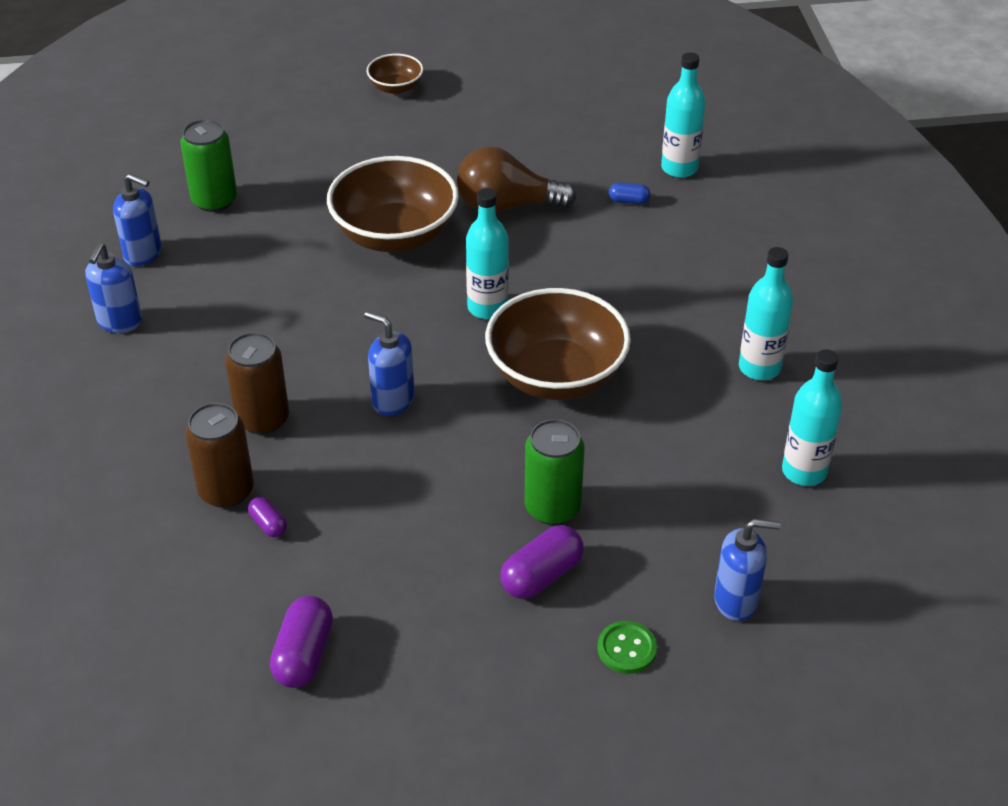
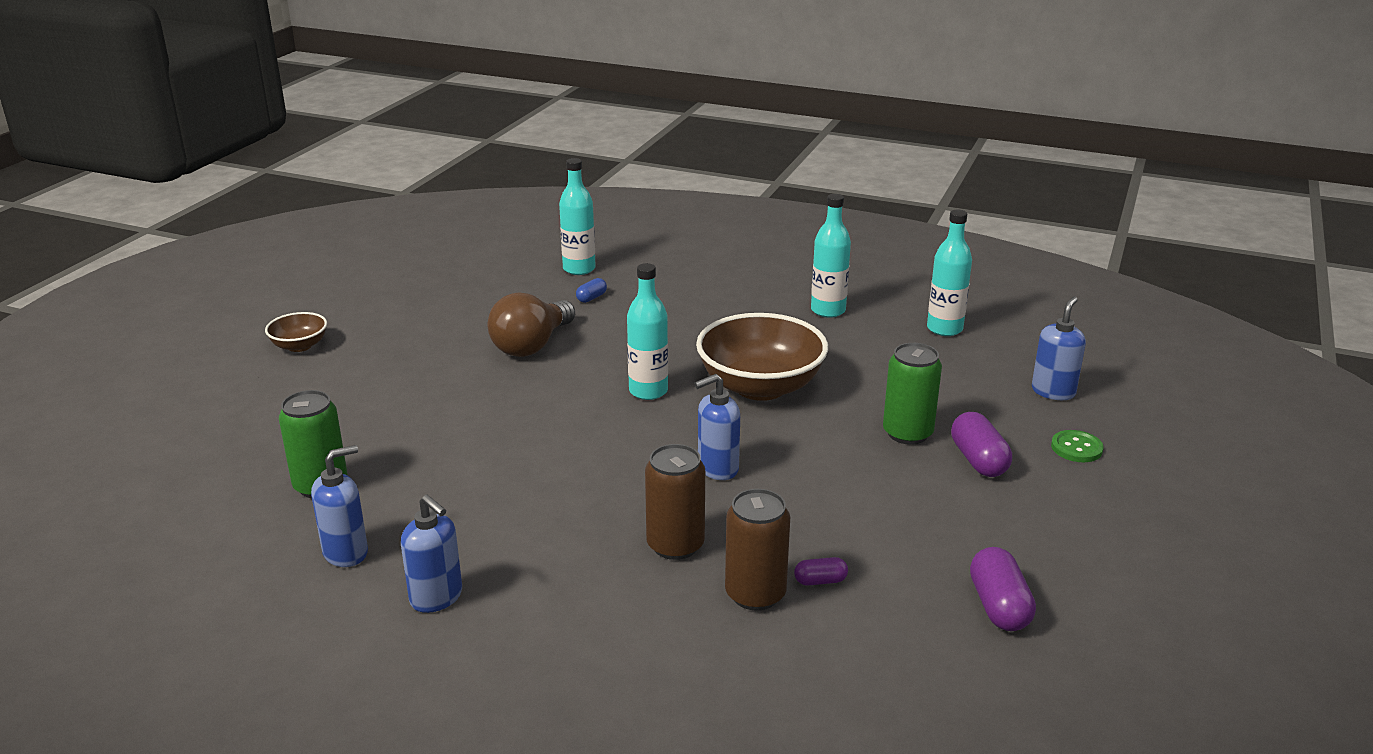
camera: 60 degrees left, 15 degrees down
purple capsule [270,596,333,688] -> purple capsule turned 45 degrees clockwise [970,547,1036,631]
brown bowl [327,156,459,252] -> none

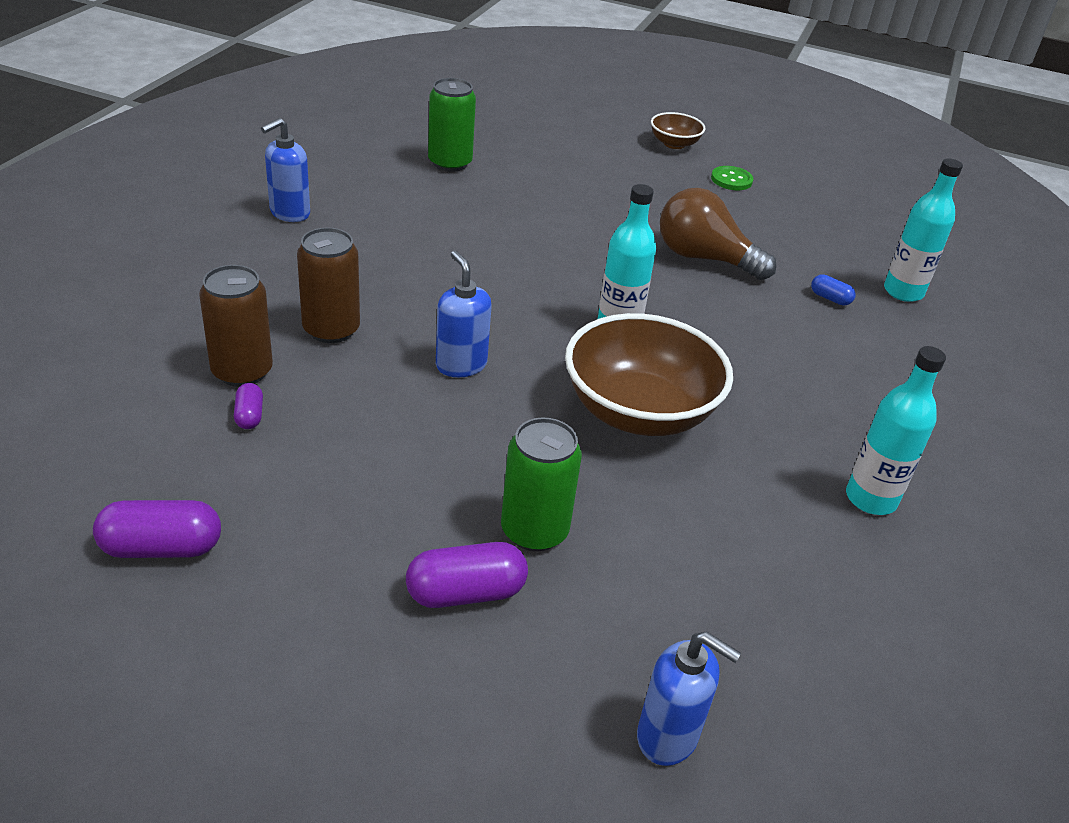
camera: 85 degrees right, 10 degrees up
blue soap dispenser [311,445,368,567] -> none
turquoise bottle [927,210,972,336] -> none
green button [1051,430,1104,462] -> green button moved to [711,166,753,190]

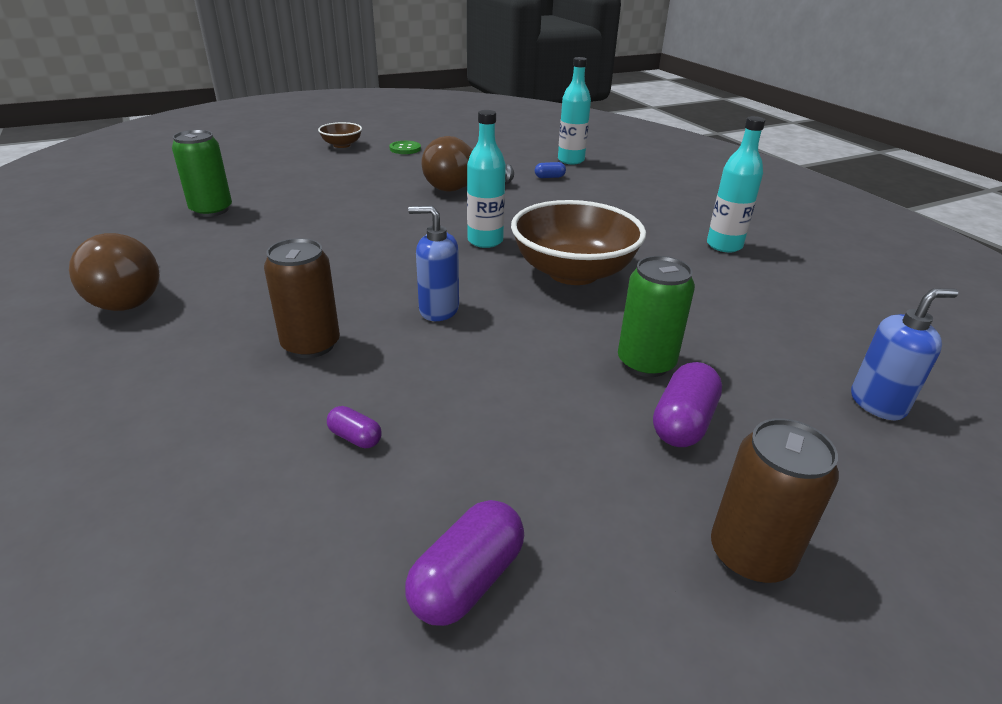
camera: 45 degrees left, 5 degrees down
brown can [199,265,273,387] -> brown can moved to [711,418,839,583]
blue soap dispenser [261,118,310,222] -> brown light bulb [69,233,159,311]

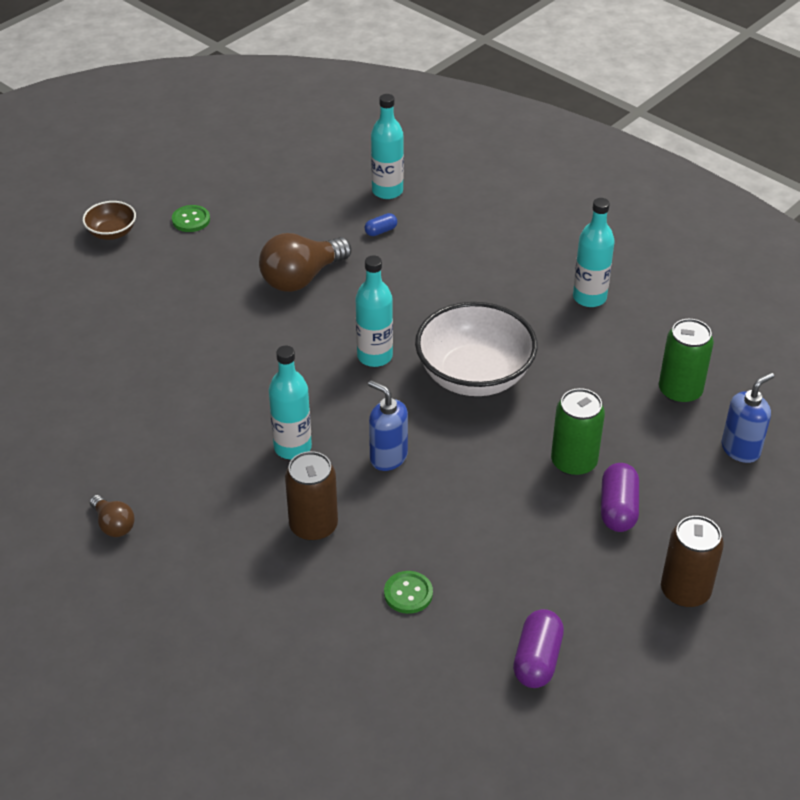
camera: 20 degrees left, 10 degrees up
brown light bulb [69,233,159,311] -> brown light bulb [90,495,135,537], size x0.52
green can [172,130,232,217] -> green can moved to [659,319,714,404]
purple capsule [327,406,382,448] -> green button [384,571,433,614]
blue soap dispenser [408,206,459,321] -> blue soap dispenser turned 45 degrees clockwise [368,381,408,471]
brown bowl [511,200,646,285] -> white bowl [415,302,537,396]
none -> turquoise bottle [269,346,312,459]

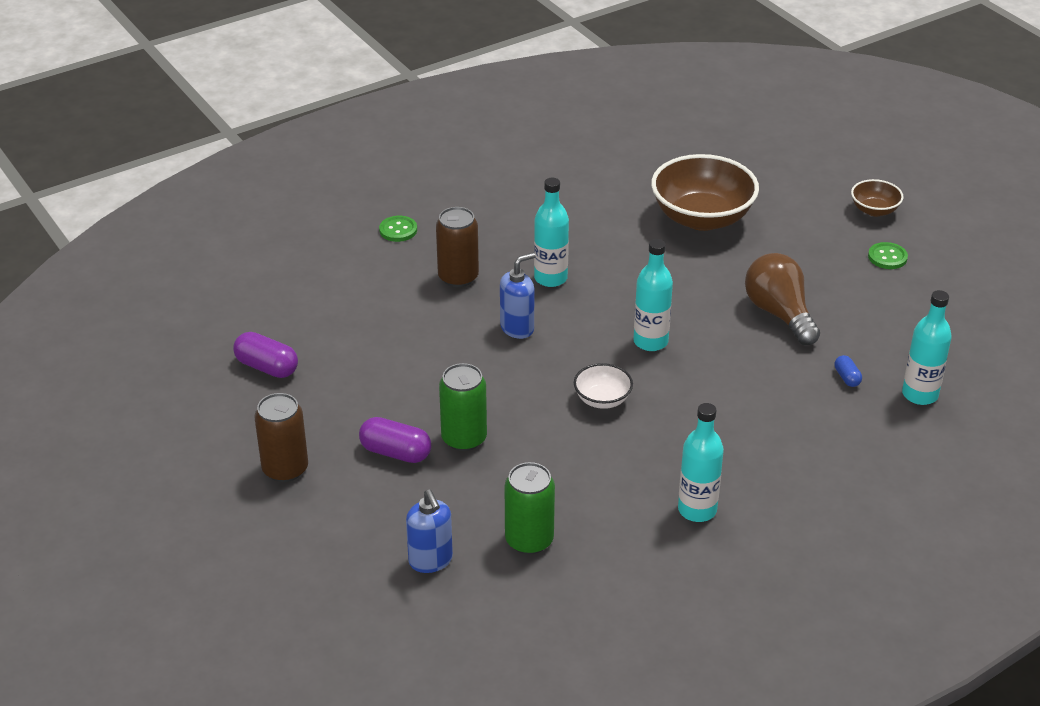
camera: 105 degrees right, 5 degrees down
brown light bulb [90,495,135,537] -> none
green button [384,571,433,614] -> green button moved to [379,216,417,242]
white bowl [415,302,537,396] -> white bowl [574,363,633,409], size x0.49
none -> brown bowl [651,154,759,231]

